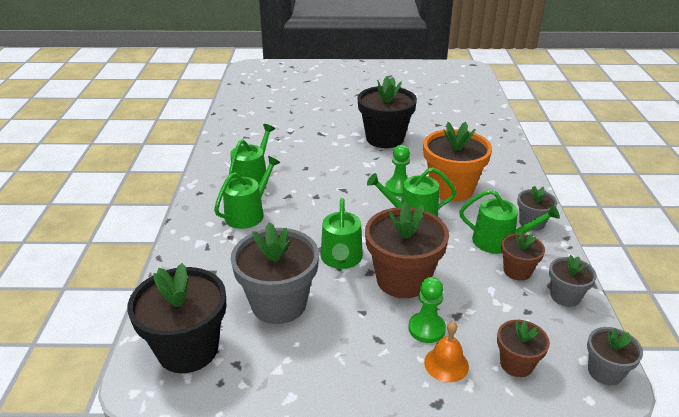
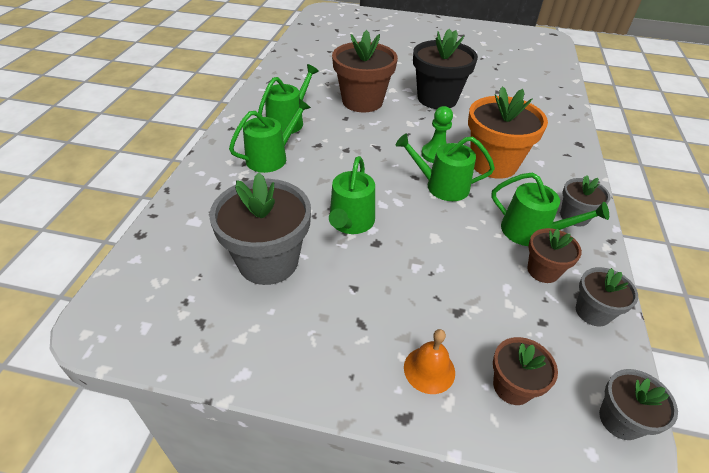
camera: 10 degrees right, 10 degrees up
black flower pot [127,263,226,373] -> none
brown flower pot [365,202,449,298] -> brown flower pot moved to [332,30,398,113]
green pawn [408,277,446,343] -> none

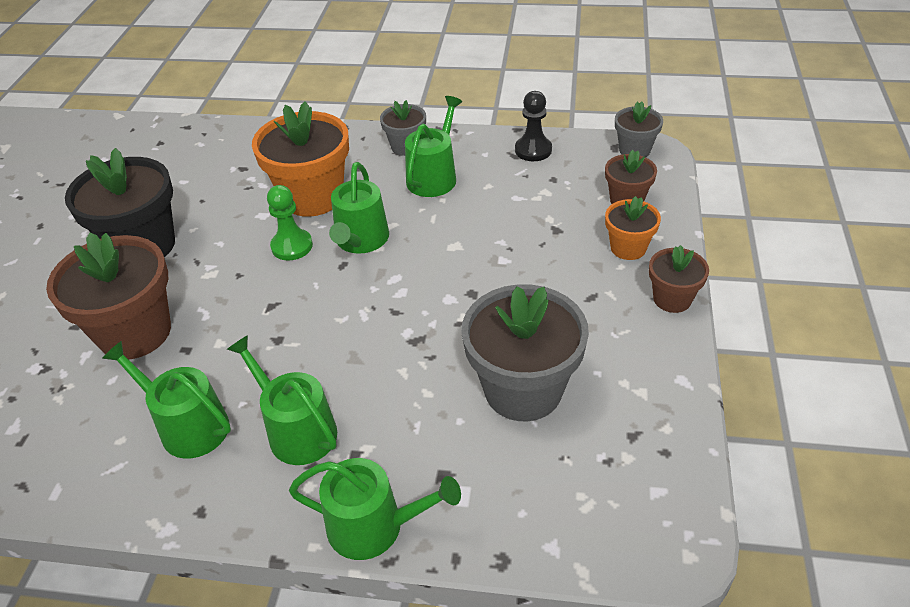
camera: 90 degrees left, 0 degrees up
green watering can [329,156,375,234] -> green watering can moved to [289,458,461,560]
orange bell [404,329,455,394] -> orange flower pot [605,196,661,260]
brown flower pot [527,228,582,283] -> brown flower pot moved to [649,245,709,313]
grey flower pot [576,267,638,326] -> black pawn [515,91,552,161]

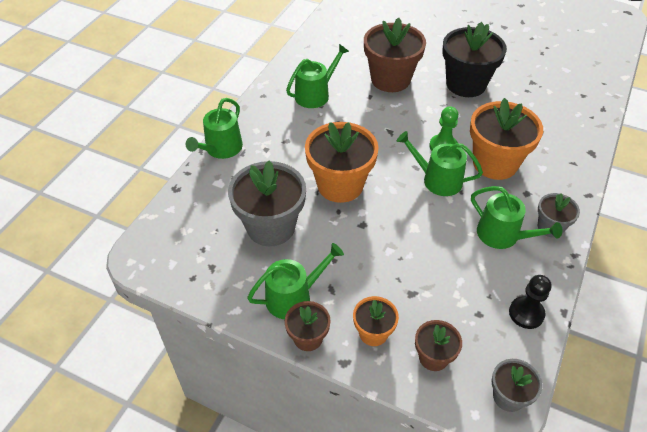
camera: 105 degrees right, 5 degrees up
green watering can [227,335,337,465] -> green watering can moved to [247,243,344,319]
none -> orange flower pot [305,122,379,203]

